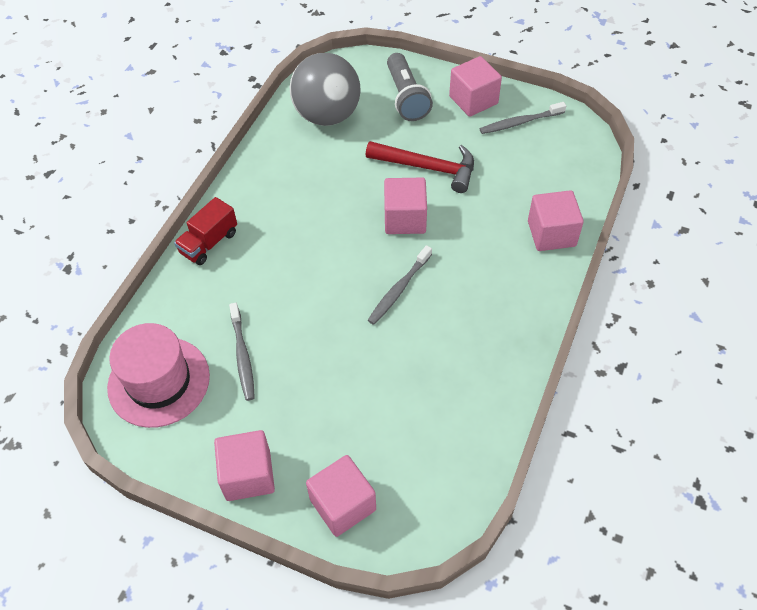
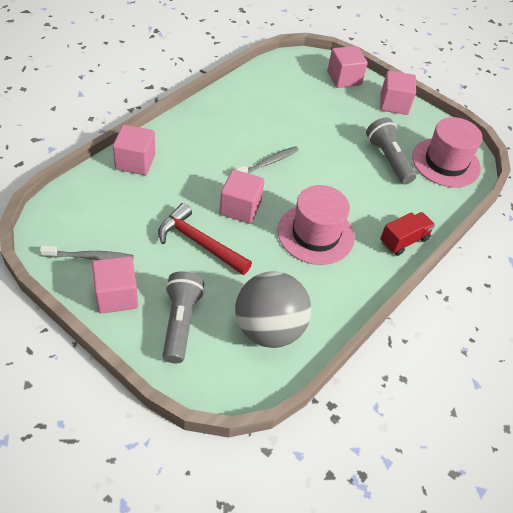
camera: 170 degrees left, 5 degrees down
grey toothbrush [229,303,255,401] -> grey flashlight [366,117,416,185]
none -> pink hat [278,185,355,265]

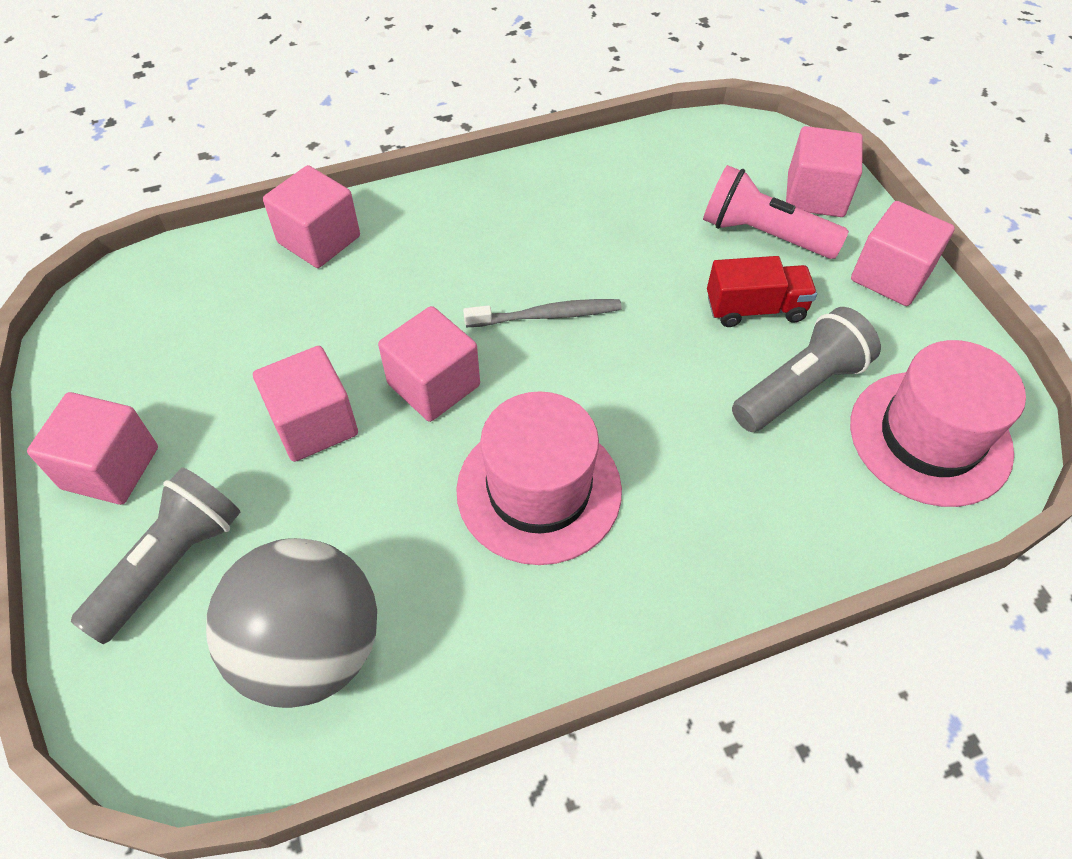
camera: 35 degrees right, 5 degrees up
grey toothbrush [40,246,134,260] -> none
red hammer [158,203,252,275] -> pink cube [253,346,358,462]
grey flashlight [366,117,416,185] -> grey flashlight turned 45 degrees clockwise [732,307,881,432]
red truck [380,212,435,256] -> red truck moved to [707,256,817,327]
none -> pink flashlight [703,165,849,259]

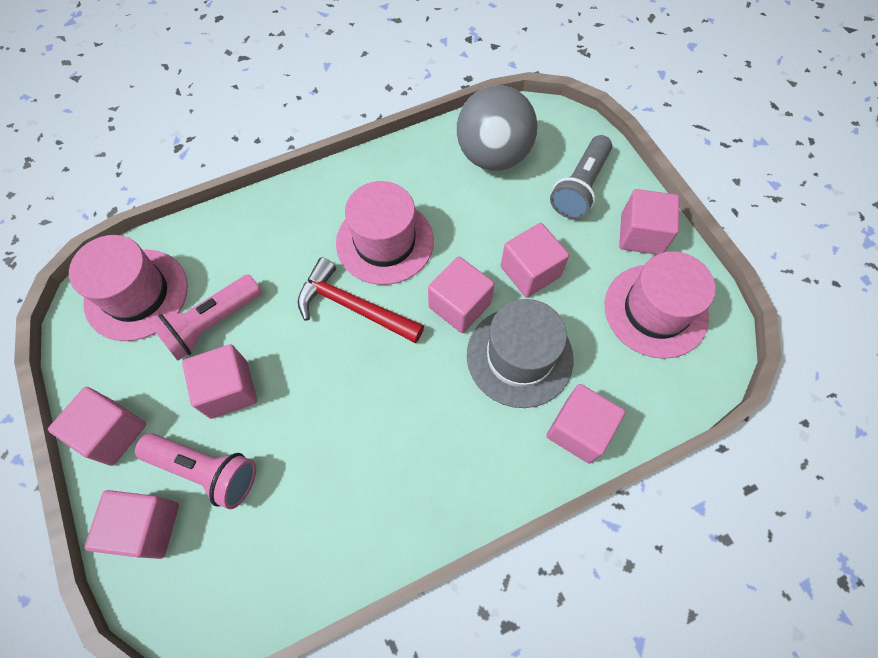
camera: 175 degrees right, 10 degrees up
grey toothbrush [463,299,622,327] -> none
red truck [707,256,817,327] -> pink cube [182,344,257,419]
grey flashlight [732,307,881,432] -> pink flashlight [149,275,262,361]
none -> red hammer [298,257,424,343]
none -> grey hat [467,299,574,408]
none -> pink hat [605,251,716,359]

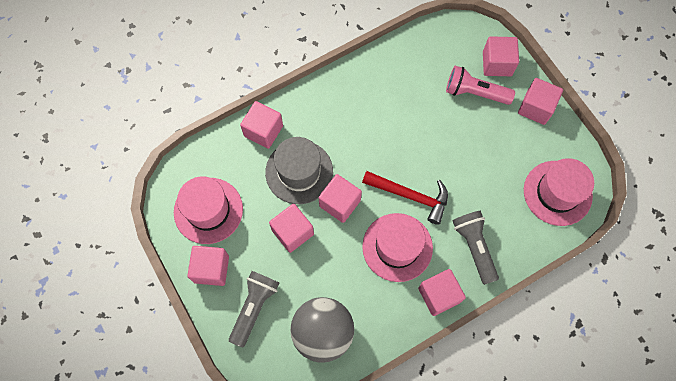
camera: 175 degrees right, 5 degrees up
pink flashlight [149,275,262,361] -> none
pink cube [182,344,257,419] -> pink cube moved to [418,269,466,316]
none -> grey flashlight [453,211,499,285]

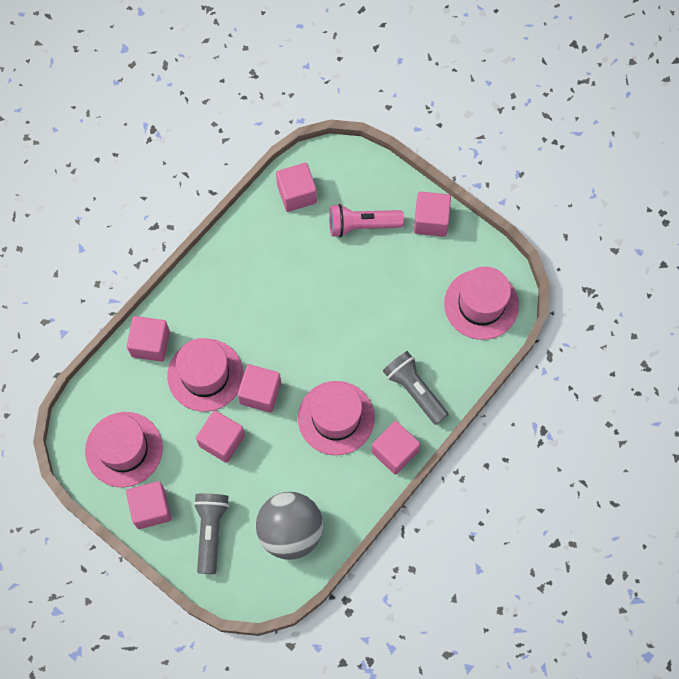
camera: 20 degrees left, 0 degrees up
grey hat [265,137,333,204] -> pink hat [167,338,243,412]
red hammer [362,171,448,225] -> none
pink cube [483,36,519,76] -> pink cube moved to [276,163,317,212]

